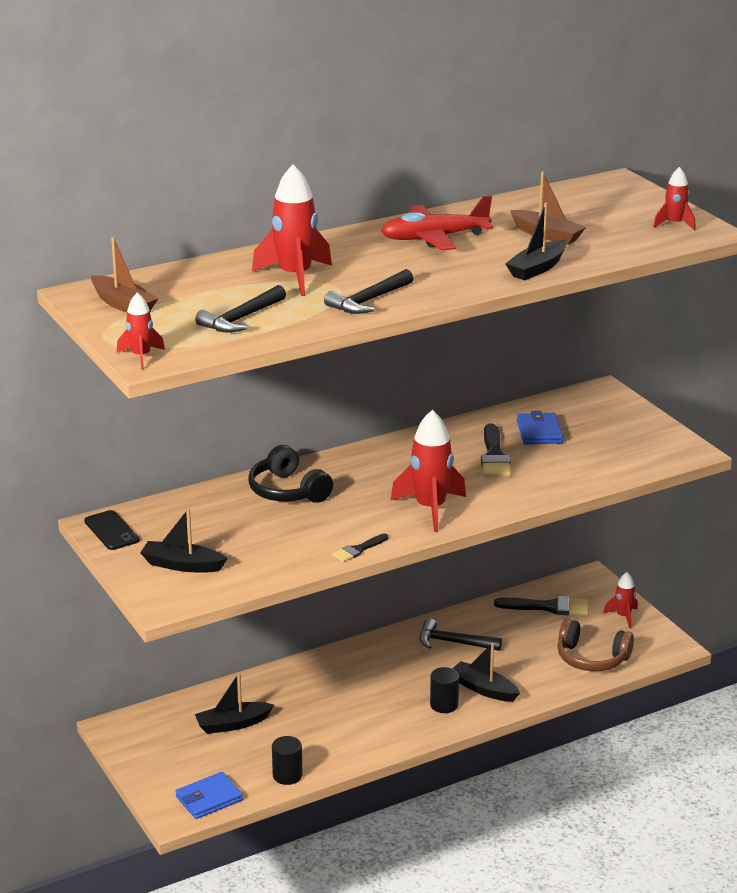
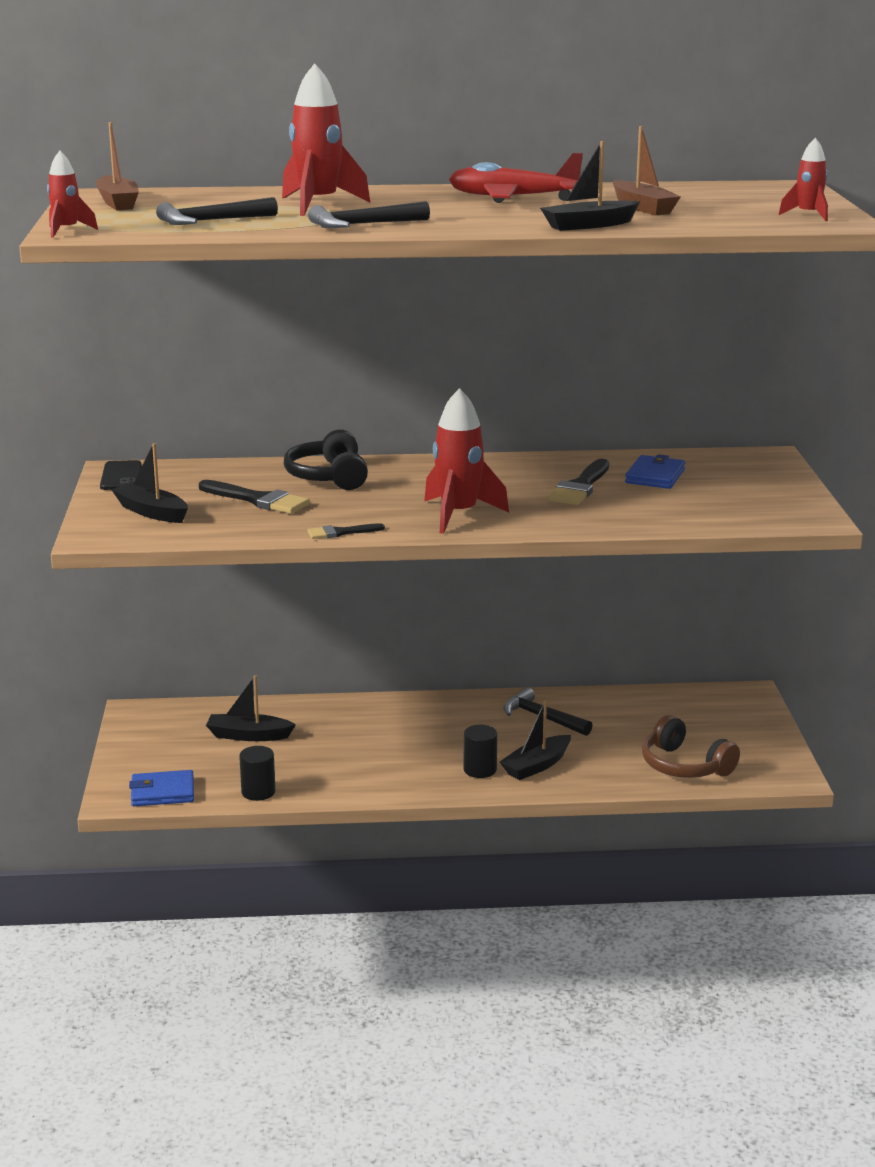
camera: 25 degrees right, 5 degrees down
black boat [452,643,520,702] -> black boat turned 105 degrees counterclockwise [500,700,571,780]
black brush [494,596,589,616] -> black brush moved to [199,480,310,514]
red rocket [603,572,638,628] -> none

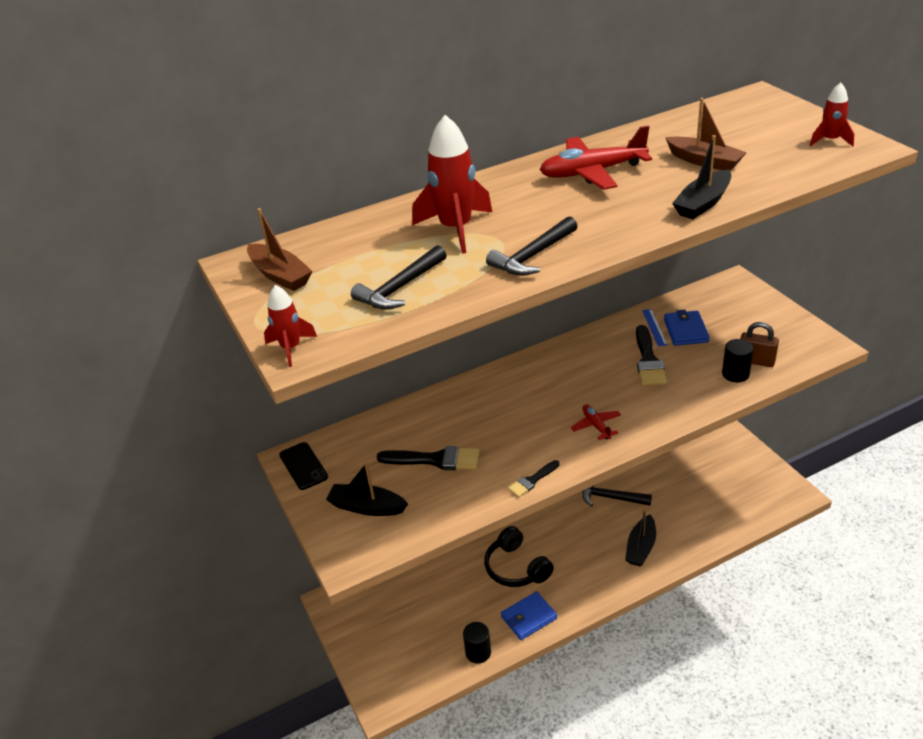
camera: 20 degrees left, 15 degrees up
blue wallet [129,770,194,806] -> blue wallet moved to [501,591,557,640]
black boat [206,675,296,741] -> none
black headphones [284,429,368,490] -> black headphones moved to [484,526,554,587]
red rocket [424,388,509,534] -> red plane [571,405,621,440]
black cylinder [464,725,497,778] -> black cylinder moved to [722,339,754,382]
brown headphones [642,715,740,778] -> none
none -> blue ruler [642,309,668,346]
none -> brown padlock [740,322,779,367]

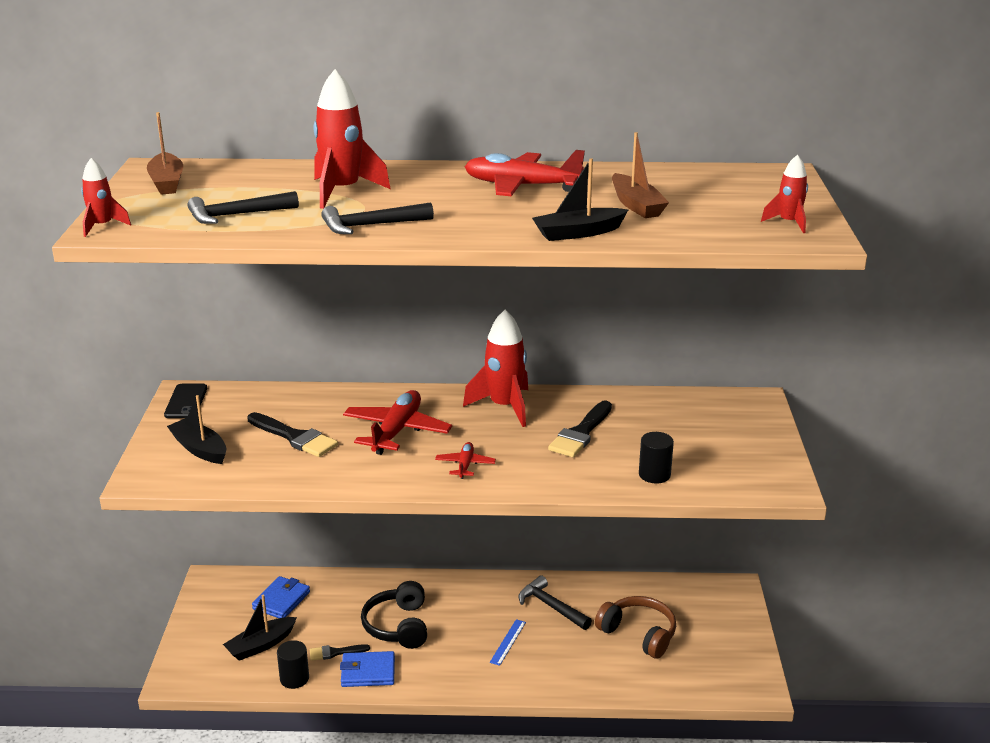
camera: 25 degrees right, 10 degrees down
black brush [508,460,560,498] -> black brush moved to [310,644,370,661]
black boat [625,508,656,567] -> black boat moved to [223,595,297,661]
blue ruler [642,309,668,346] -> blue ruler moved to [490,619,526,666]
blue wallet [664,310,710,346] -> blue wallet moved to [252,576,310,618]
brown padlock [740,322,779,367] -> none
none -> red plane [343,390,452,455]
none -> red rocket [463,310,528,427]
none -> brown headphones [595,596,676,659]

